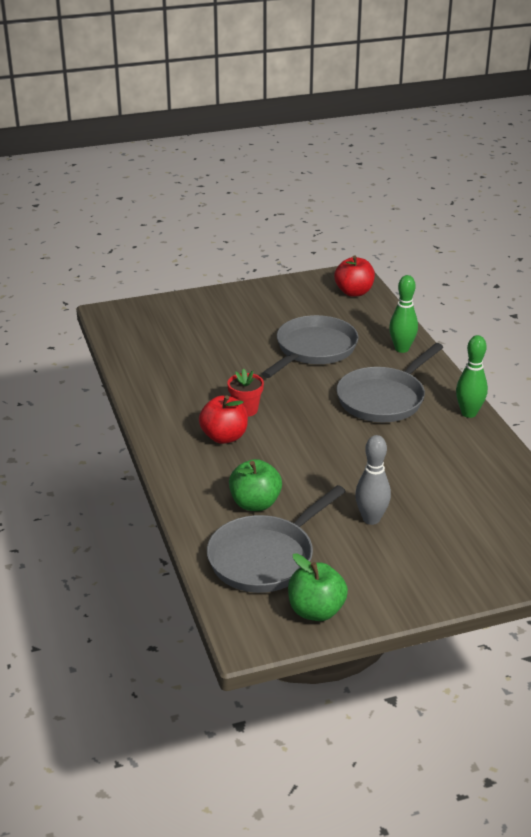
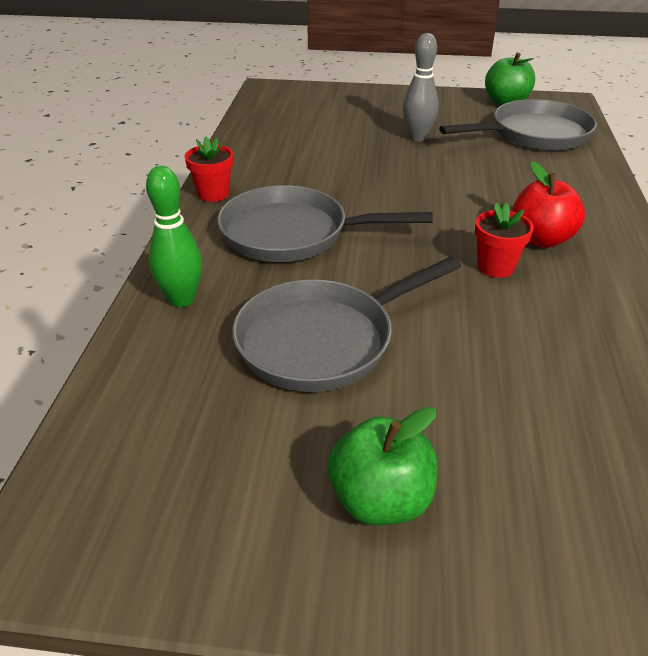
camera: 155 degrees left, 5 degrees up
green apple [229,459,282,511] -> green apple moved to [328,407,438,525]
red apple [334,256,375,297] -> none
grey pan [336,343,443,422] -> grey pan turned 150 degrees counterclockwise [217,185,433,262]
green bowling pin [456,335,488,418] -> red flower pot [185,137,233,202]

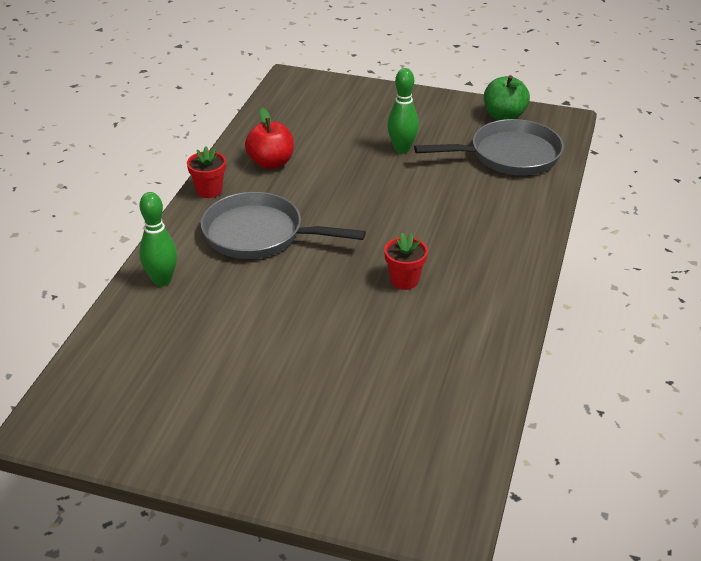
camera: 10 degrees right, 0 degrees up
grey pan [232,257,461,392] -> none
green apple [328,407,438,525] -> none
grey bowling pin [403,33,439,142] -> green bowling pin [387,68,419,154]
red apple [512,161,585,248] -> red apple moved to [245,108,294,169]

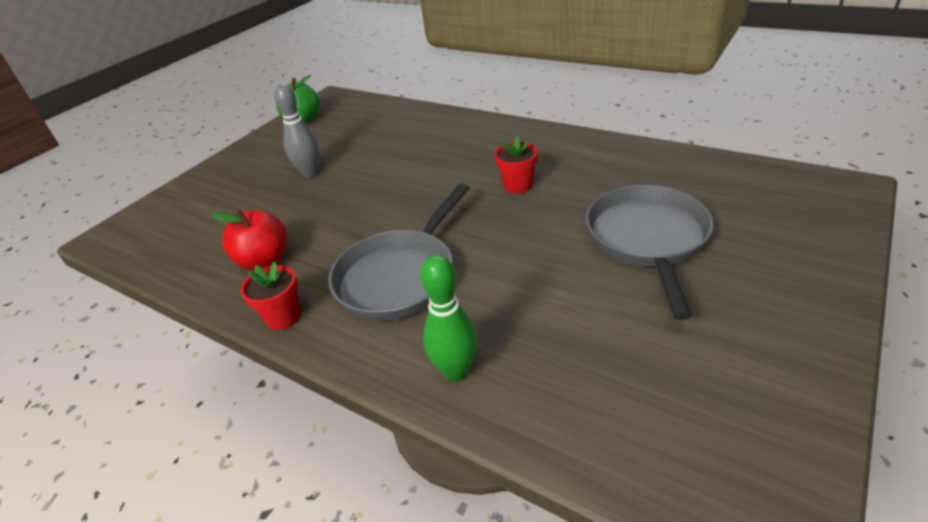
camera: 70 degrees left, 0 degrees up
green bowling pin [387,68,419,154] -> grey bowling pin [274,84,319,177]
grey pan [414,119,564,175] -> grey pan moved to [586,185,714,320]

